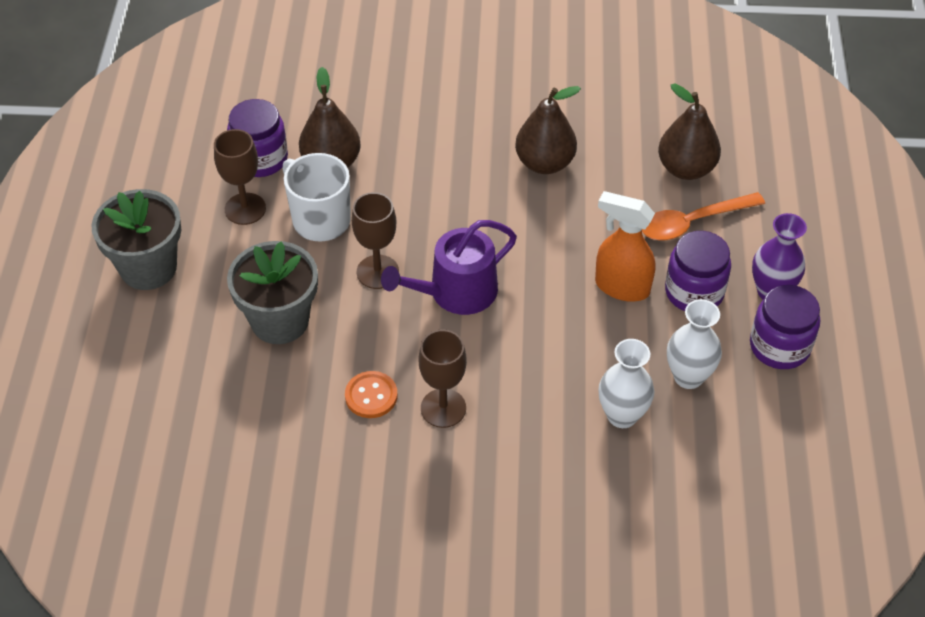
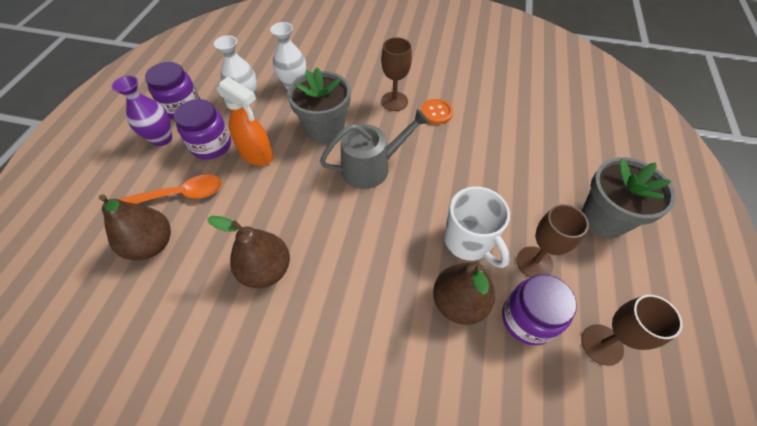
camera: 170 degrees left, 5 degrees up
grey flower pot [227,241,318,344] -> grey flower pot moved to [287,67,351,143]
brown goblet [352,192,399,289] -> brown goblet moved to [581,295,683,366]
purple watering can [381,220,517,315] -> grey watering can [320,109,429,189]

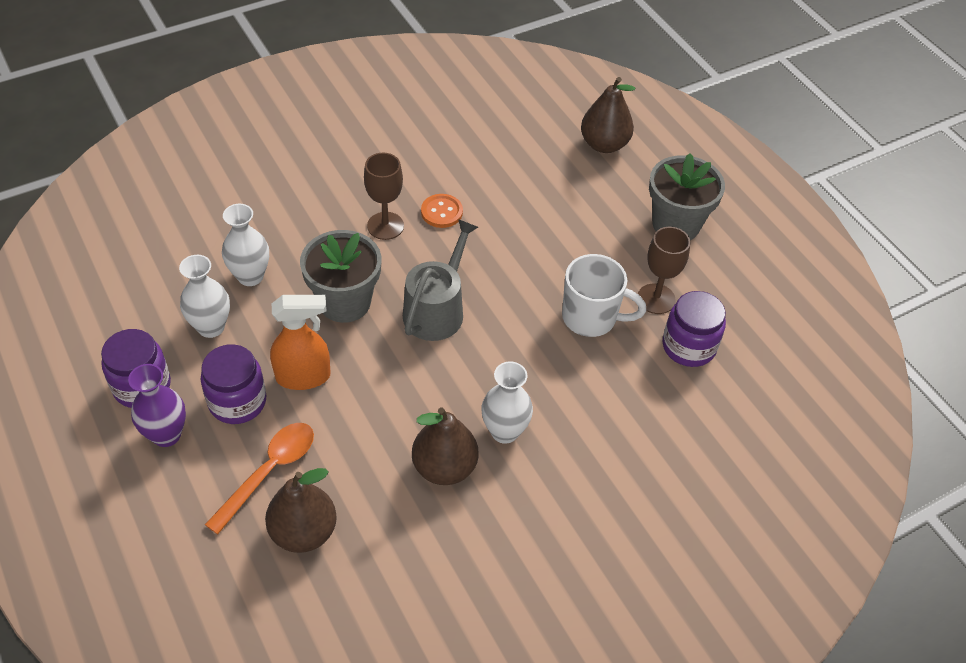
camera: 45 degrees left, 5 degrees down
brown pear [433,263,495,325] -> brown pear moved to [581,77,635,153]
brown goblet [581,295,683,366] -> none
none -> white vase [482,362,533,444]

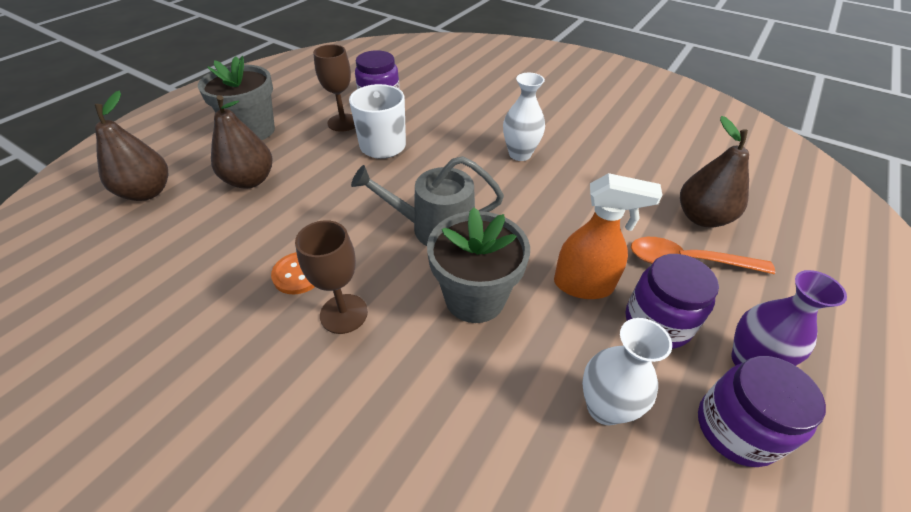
camera: 115 degrees left, 5 degrees down
white vase [222,204,269,286] -> none
orange spray bottle [270,295,331,390] -> orange spray bottle turned 135 degrees clockwise [554,173,662,299]
brown pear [412,407,479,485] -> brown pear moved to [211,95,273,189]

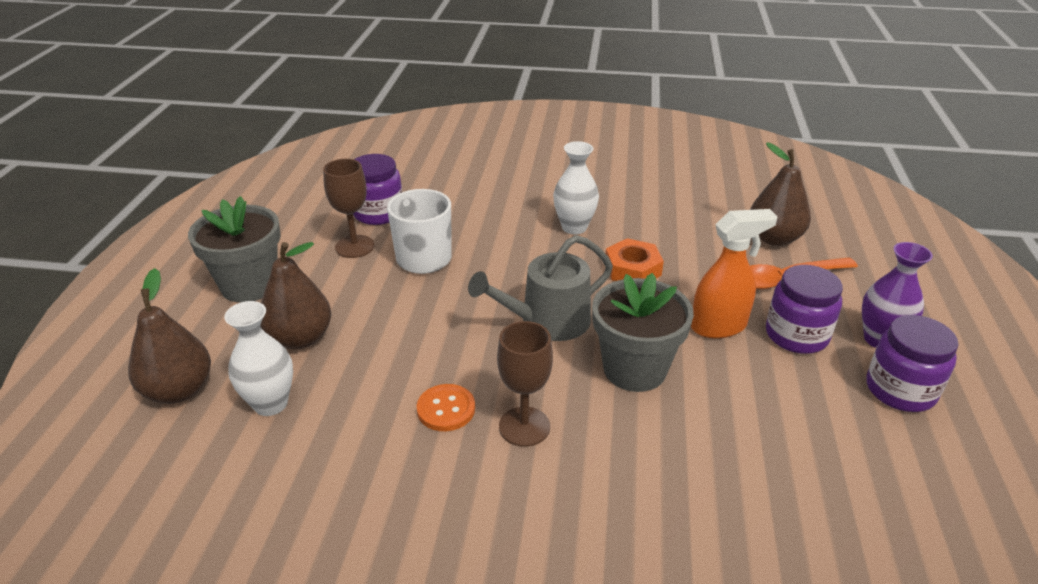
camera: 25 degrees left, 10 degrees down
white vase [582,318,672,425] -> white vase moved to [224,301,293,416]
none -> orange nut [606,238,664,281]

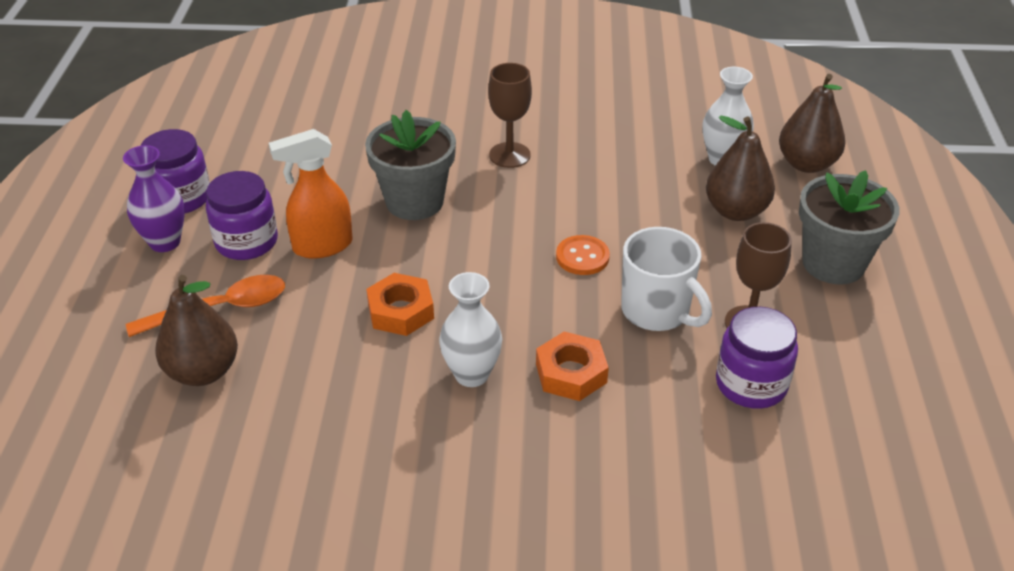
camera: 175 degrees right, 5 degrees up
orange button [417,384,475,431] -> orange button moved to [556,235,610,275]
grey watering can [468,235,613,341] -> none
none -> orange nut [536,331,609,401]

